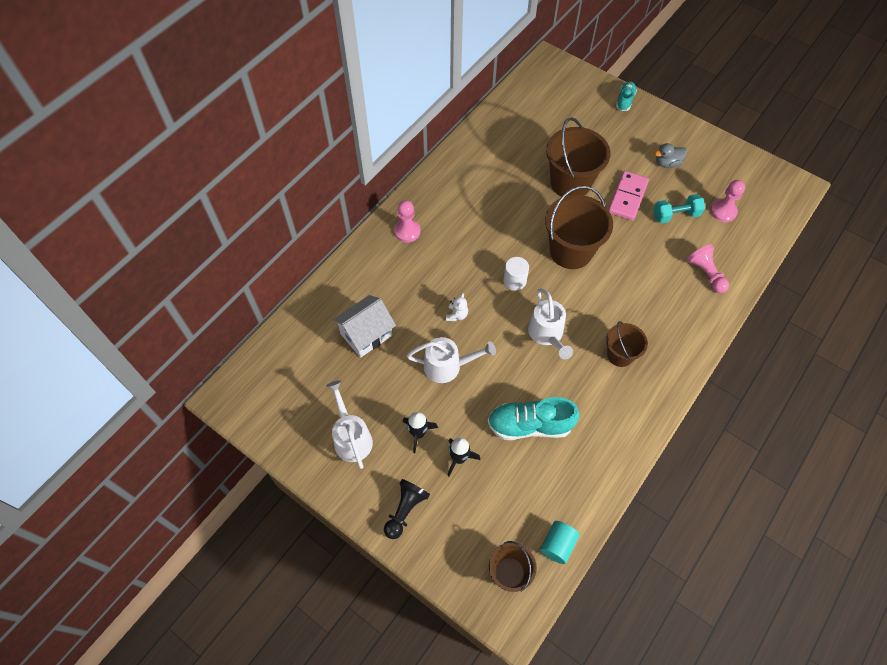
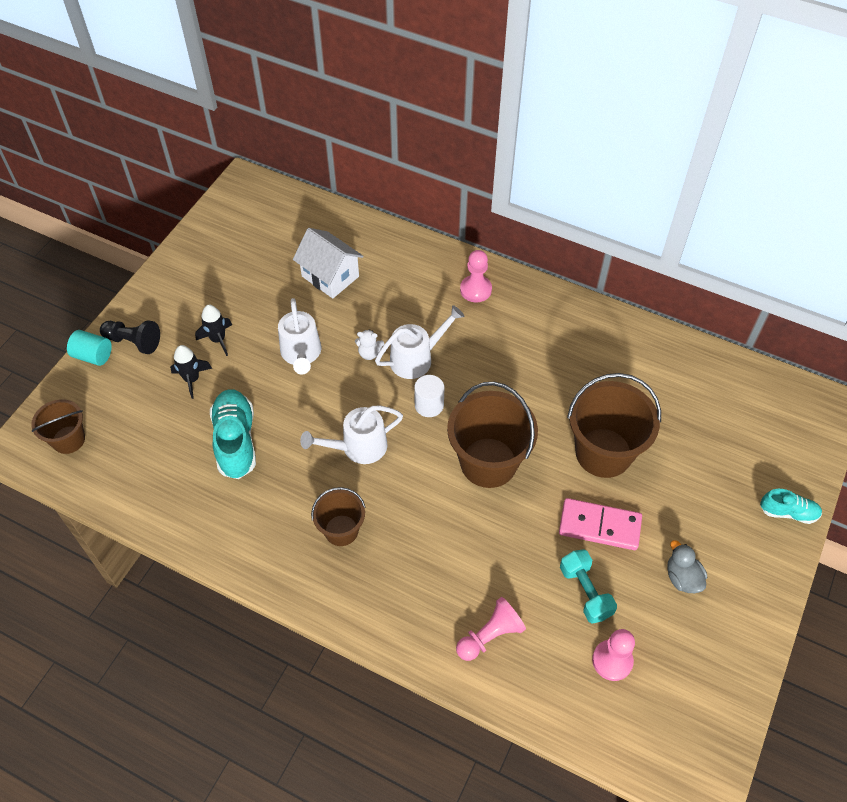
camera: 80 degrees right, 5 degrees down
white watering can [326,380,373,469] -> white watering can moved to [375,305,465,379]
turquoise cylinder [540,521,579,564] -> turquoise cylinder moved to [67,330,112,366]

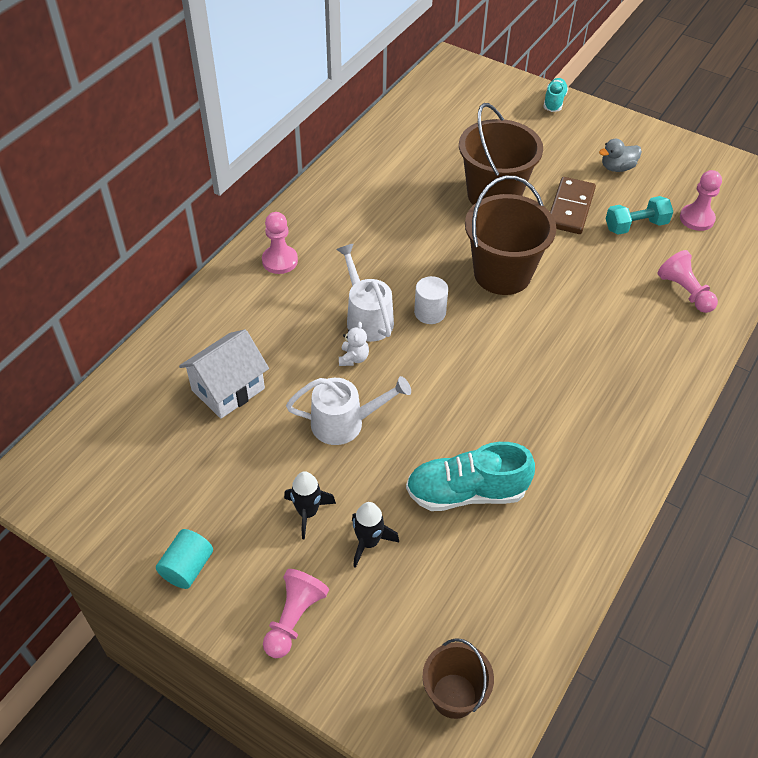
camera: 85 degrees left, 5 degrees down
turquoise cylinder [67,330,112,366] -> turquoise cylinder moved to [156,529,213,589]
black pawn [100,320,160,354] -> pink pawn [263,569,329,658]
white watering can [300,406,403,464] -> none
brown bucket [311,487,365,546] -> none
pink domino [559,498,642,550] -> brown domino [550,177,596,234]

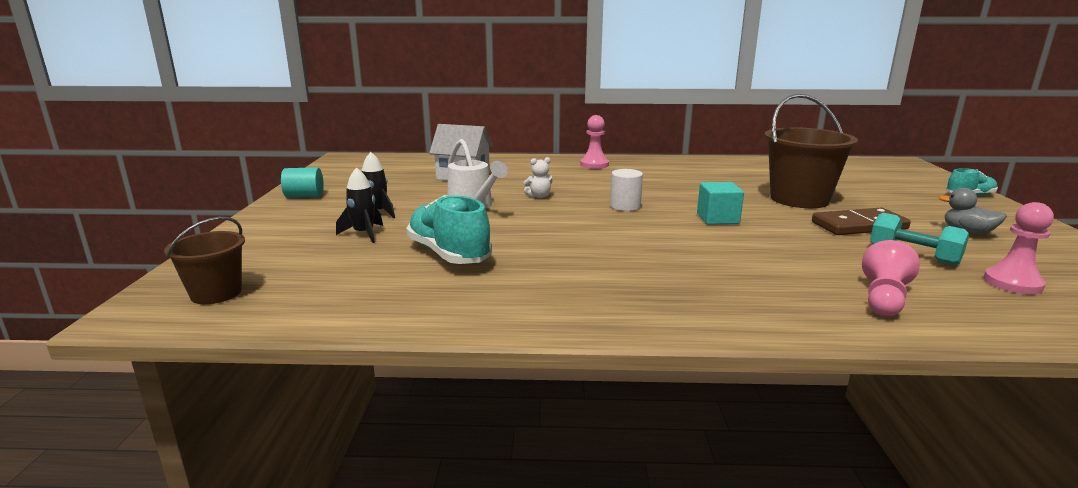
camera: 60 degrees right, 30 degrees down
pink pawn [263,569,329,658] -> none
white watering can [336,243,394,342] -> none
brown bucket [465,176,556,295] -> turquoise cube [697,182,744,225]

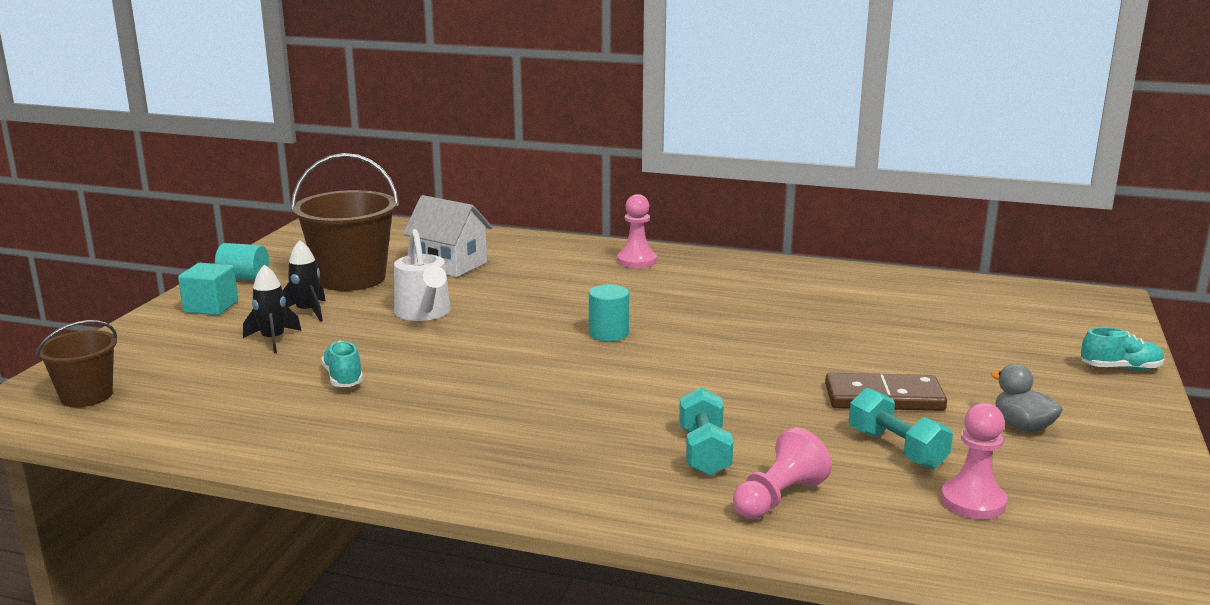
camera: 15 degrees right, 0 degrees up
turquoise shoe [406,195,492,264] -> turquoise shoe [321,341,363,387], size x0.57
white teddy bear [524,157,552,198] -> none
white cylinder [610,169,643,211] -> turquoise cylinder [589,284,629,341]
turquoise cube [697,182,744,225] -> turquoise cube moved to [178,263,238,315]
brown bucket [765,94,858,208] -> brown bucket moved to [291,153,399,291]
none -> turquoise dumbbell [679,387,733,476]

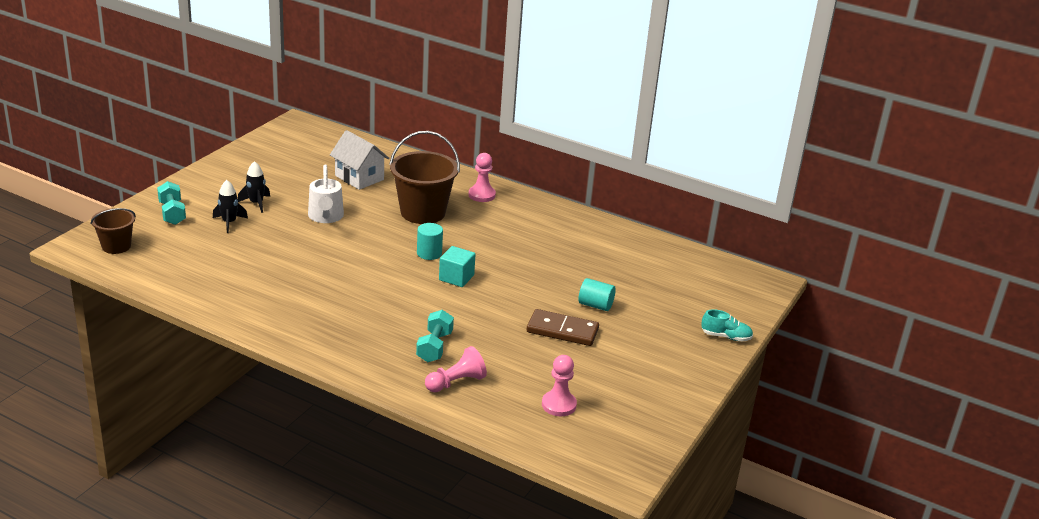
camera: 10 degrees right, 10 degrees up
turquoise cube [178,263,238,315] -> turquoise cube moved to [439,246,476,287]
turquoise cylinder [215,243,269,281] -> turquoise cylinder moved to [578,278,616,311]
brown bucket [291,153,399,291] -> brown bucket moved to [389,131,460,224]
turquoise shoe [321,341,363,387] -> none
turquoise dumbbell [849,388,953,469] -> turquoise dumbbell moved to [157,181,186,225]
grey duck [991,364,1063,432] -> none

